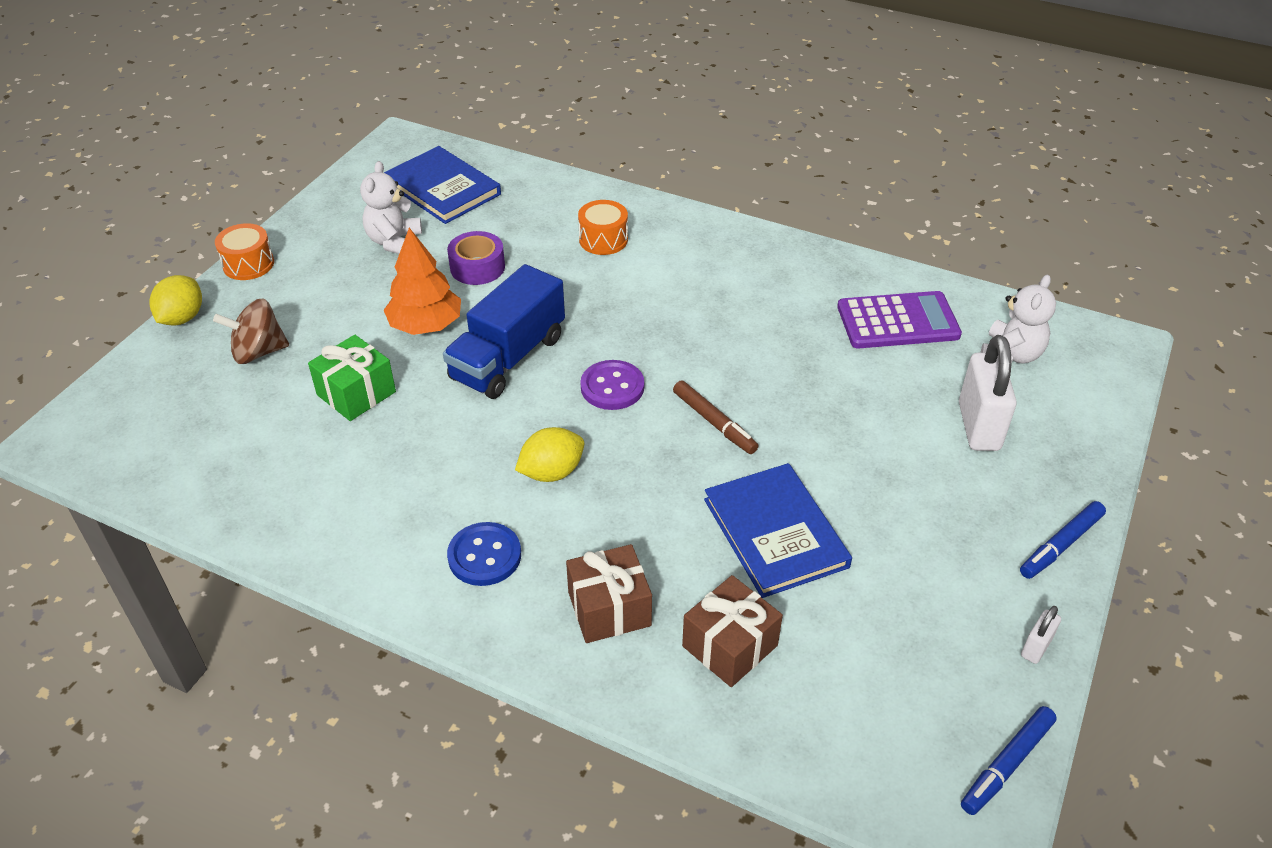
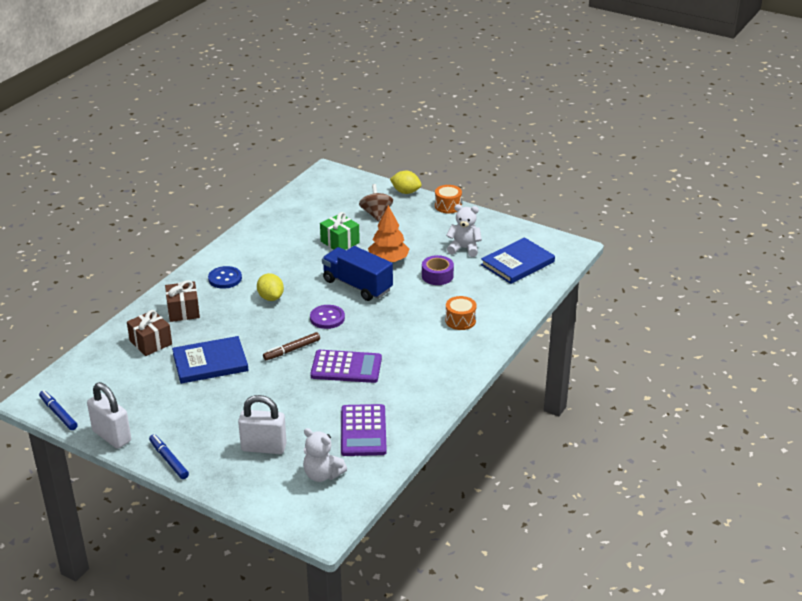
camera: 95 degrees right, 10 degrees down
white padlock [1021,606,1061,664] -> white padlock [87,382,131,449], size x2.12
none -> purple calculator [310,350,382,383]

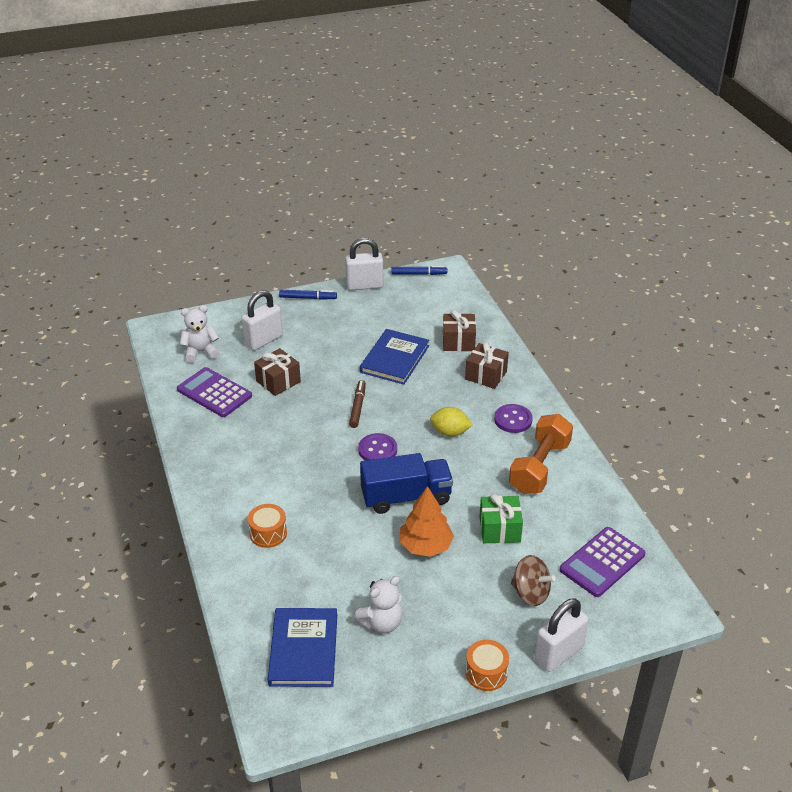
camera: 130 degrees right, 5 degrees up
blue button [208,266,242,289] -> purple button [494,404,533,433]
purple calculator [310,350,382,383] -> purple calculator moved to [560,527,646,597]
yellow lemon [390,171,422,194] -> white padlock [534,598,589,672]
purple tape [422,255,454,285] -> none
none -> brown gift [254,348,301,396]
none -> orange dumbbell [509,414,573,494]

